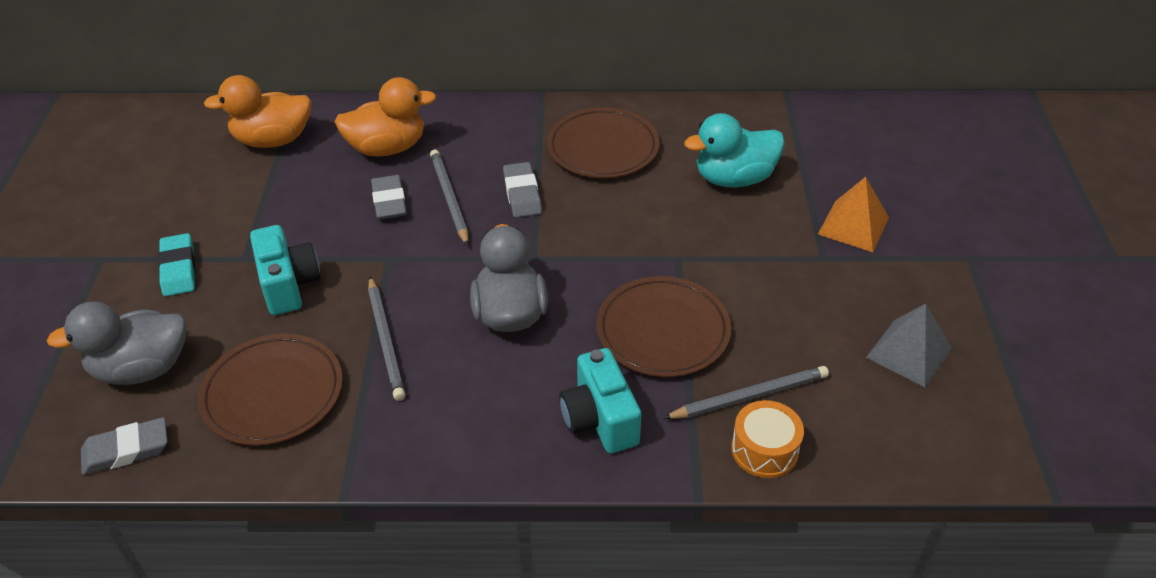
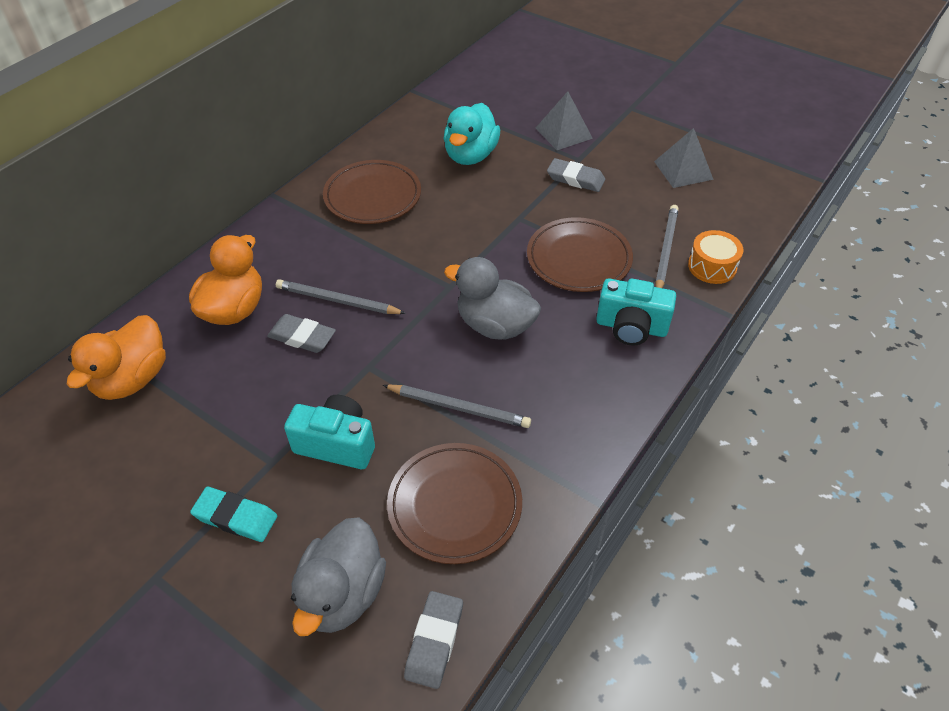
camera: 55 degrees left, 5 degrees up
grey eraser [503,162,542,218] -> grey eraser moved to [547,158,605,192]
orange pyramid [818,177,889,252] -> grey pyramid [536,91,593,150]

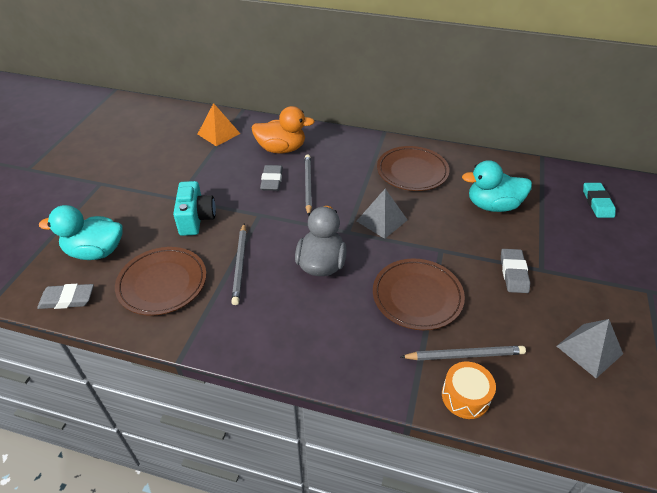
camera: 70 degrees right, 5 degrees down
orange duck [67,315,166,400] -> orange pyramid [198,103,240,146]
turquoise eraser [190,487,277,542] -> turquoise eraser moved to [583,183,616,218]
grey duck [291,518,386,636] -> turquoise duck [39,205,123,260]
grey pyramid [536,91,593,150] -> grey pyramid moved to [357,189,407,239]
turquoise camera [596,278,676,346] -> none

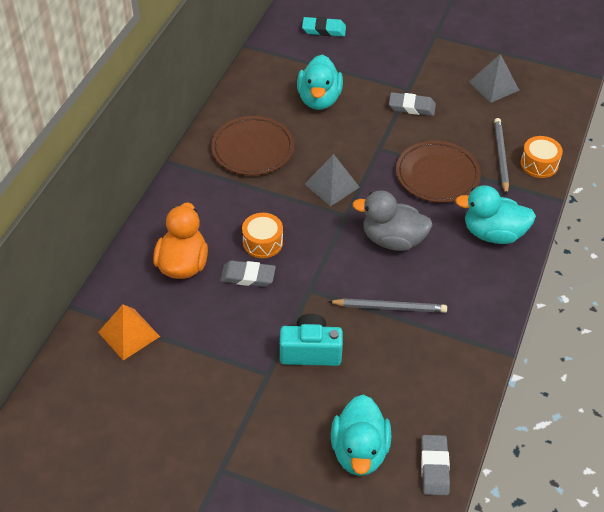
camera: 85 degrees left, 5 degrees up
brown plate [115,247,206,316] -> none
grey pencil [305,154,312,216] -> orange drum [242,213,283,258]
none -> turquoise duck [455,185,536,244]

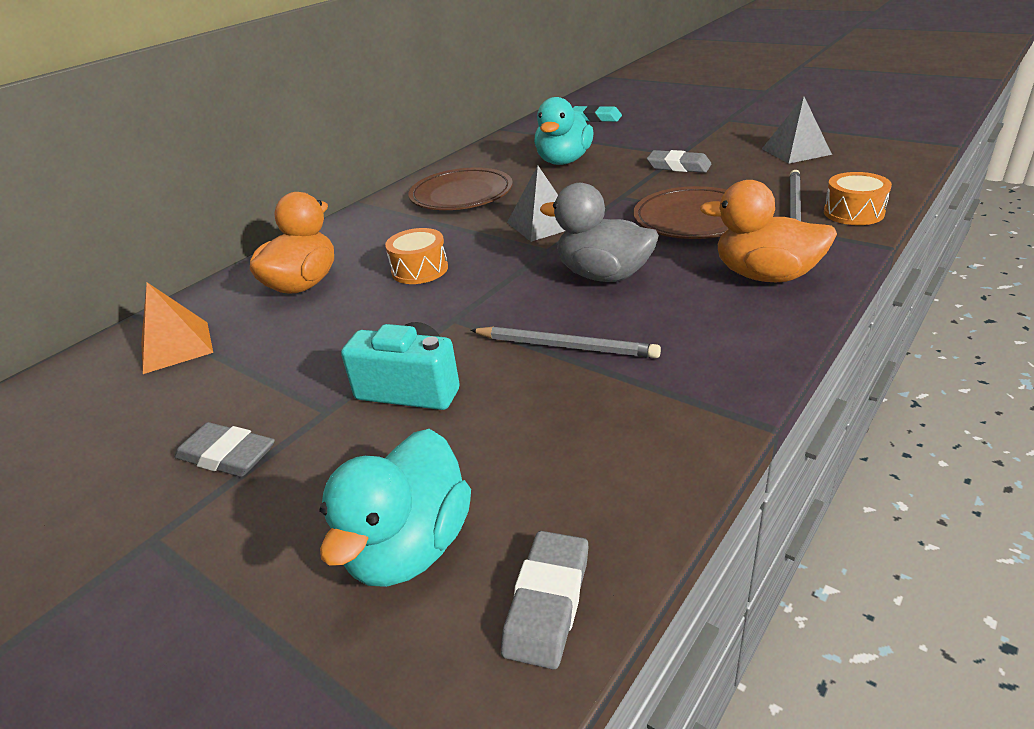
camera: 20 degrees right, 15 degrees down
grey eraser [220,260,276,287] -> grey eraser moved to [174,422,275,477]
turquoise duck [455,185,536,244] -> orange duck [700,180,837,282]

